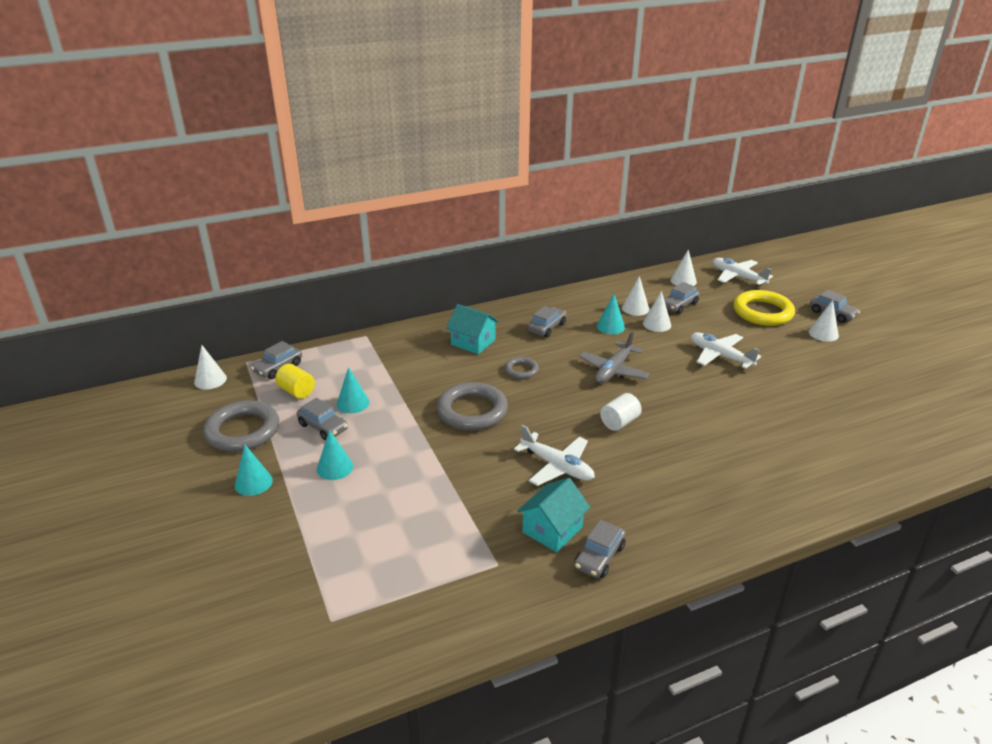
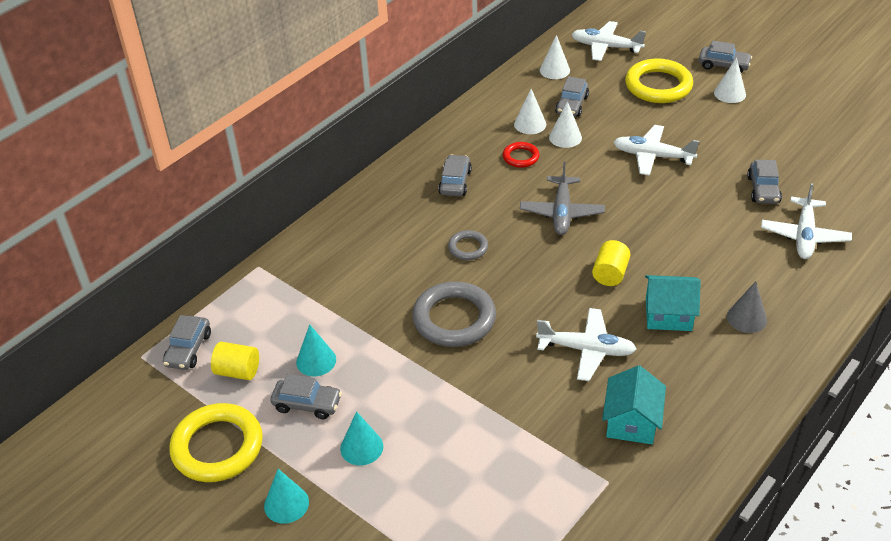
camera: 25 degrees left, 10 degrees up
white cone [194,345,227,389] -> none
grey ring [203,400,279,452] -> yellow ring [169,403,263,482]
turquoise house [446,304,499,354] -> turquoise house moved to [645,275,701,331]
grey car [574,520,626,578] -> grey car moved to [747,160,782,204]
turquoise cone [597,294,625,334] -> red ring [503,142,540,168]
white cylinder [600,393,642,431] -> yellow cylinder [592,240,631,286]
none -> grey cone [727,281,767,333]
none -> white plane [761,183,852,259]

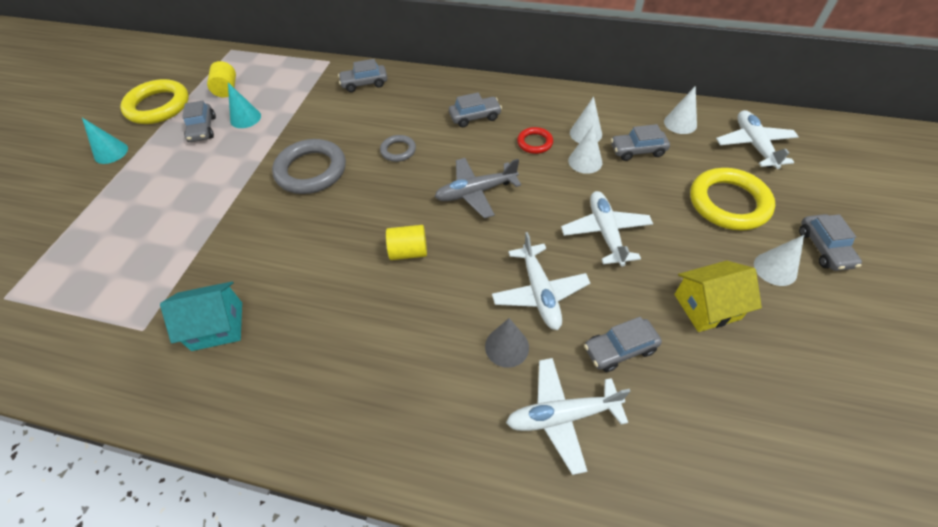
camera: 65 degrees right, 10 degrees up
grey car [163,315,211,370] -> grey car moved to [338,59,387,92]
turquoise cone [340,411,383,465] -> none
white plane [536,308,637,381] -> white plane moved to [492,232,590,330]
turquoise house [645,275,701,331] -> none
grey cone [727,281,767,333] -> grey cone moved to [485,318,529,368]
none -> yellow house [674,261,762,332]

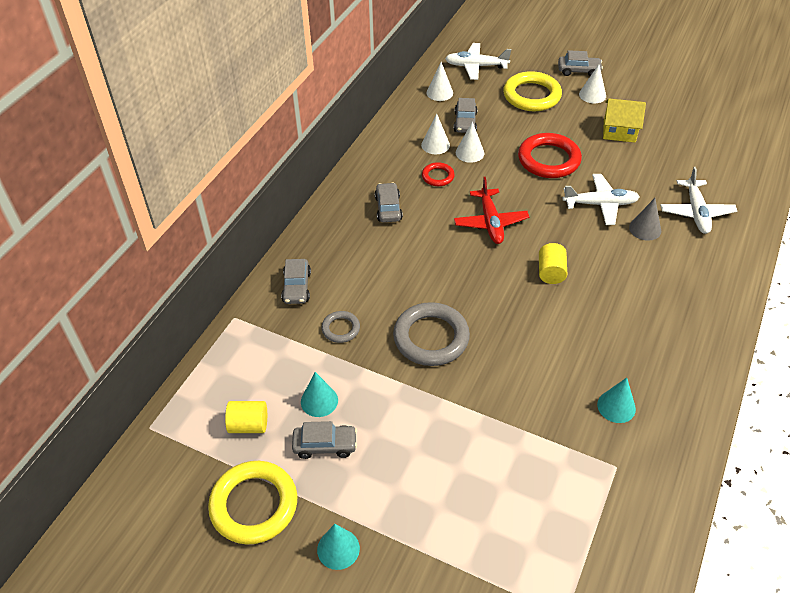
camera: 80 degrees left, 5 degrees down
turquoise house [160,281,242,351] -> turquoise cone [597,378,636,423]
grey ring [380,135,416,162] -> grey ring moved to [321,311,360,343]
grey plane [435,158,521,219] -> red plane [454,177,529,244]
white plane [561,191,653,267] -> red ring [518,133,582,178]
grey car [584,317,662,372] -> none
yellow house [674,261,762,332] -> yellow house turned 75 degrees counterclockwise [603,98,646,143]

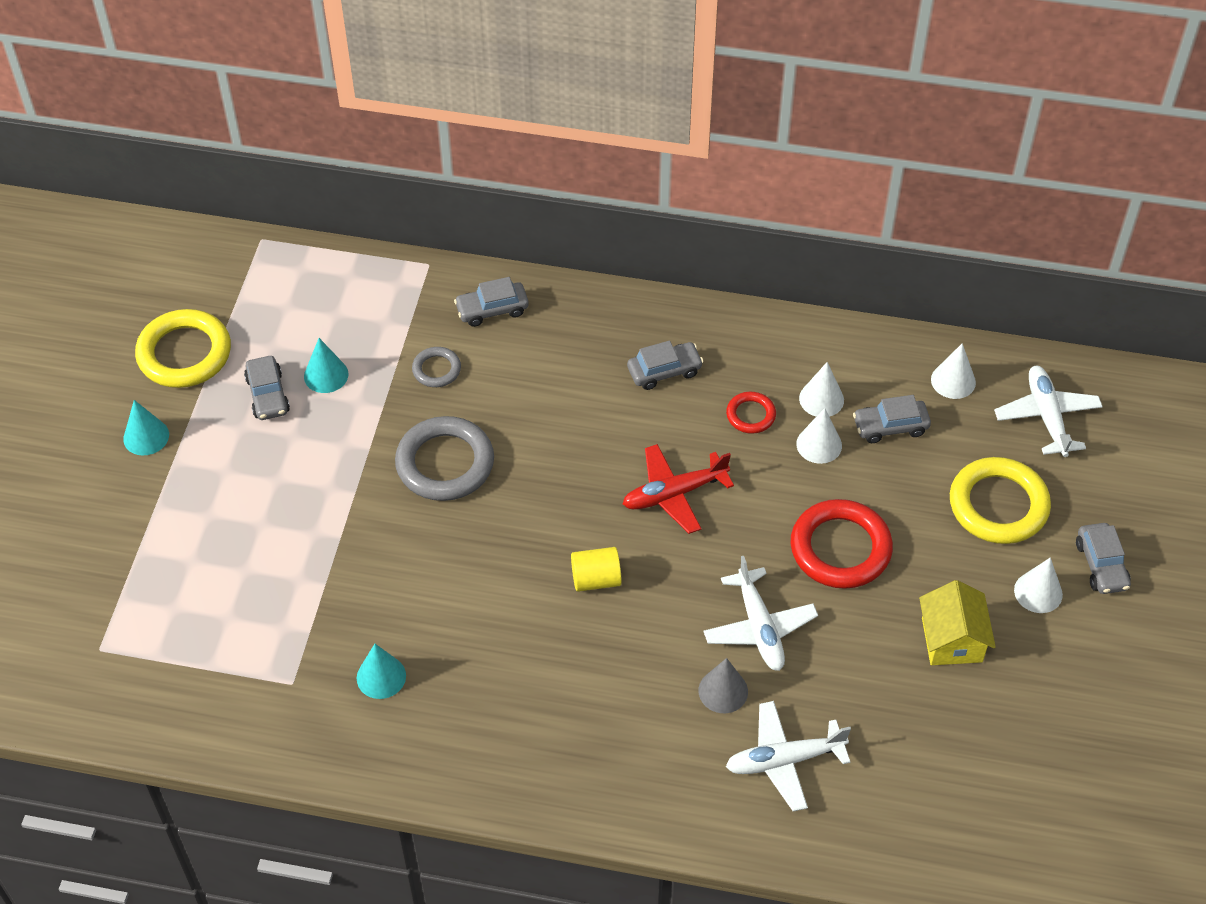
camera: 75 degrees right, 5 degrees up
yellow cylinder [225,401,267,433] -> none

